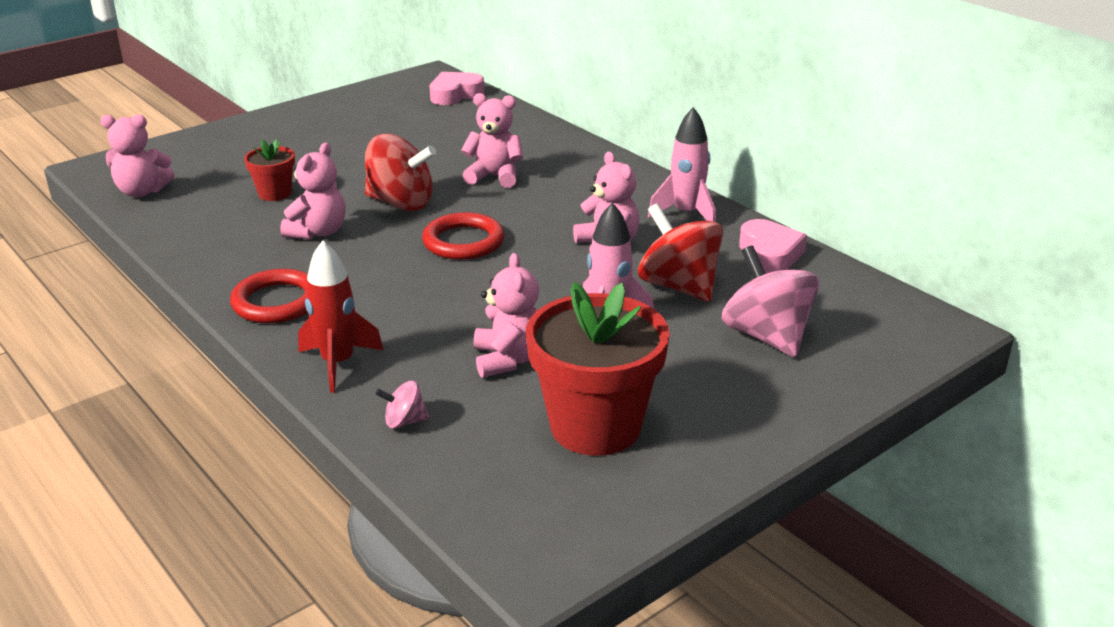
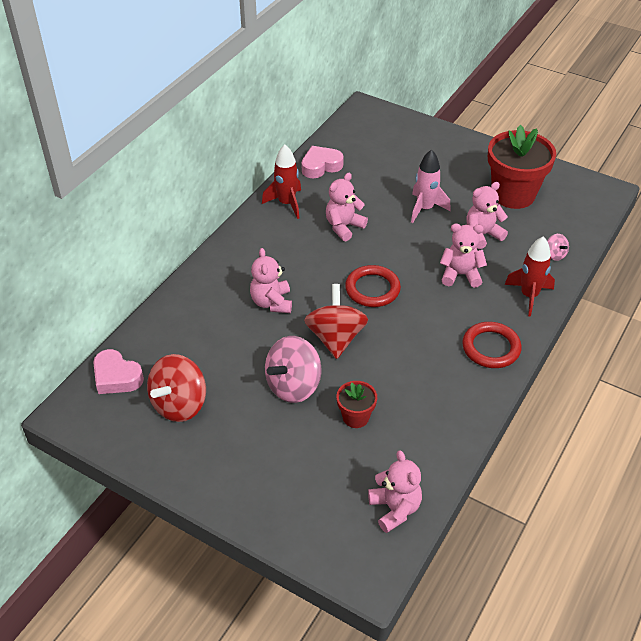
camera: 110 degrees left, 15 degrees up
pink teddy bear [280,142,346,240] -> pink teddy bear moved to [440,224,487,288]
red spinning top [638,203,723,302] -> red spinning top moved to [147,354,206,422]
pink rocket [648,107,716,222] -> red rocket [262,145,301,219]
pink spinning top [722,246,819,357] -> pink spinning top moved to [265,336,321,403]

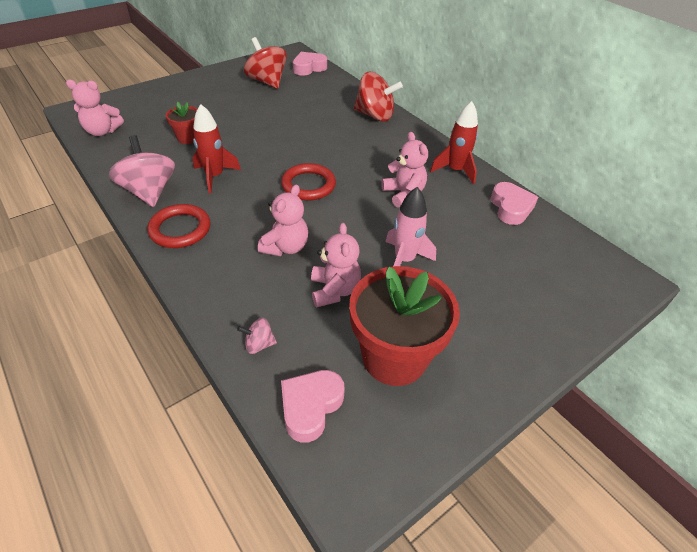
camera: 110 degrees right, 0 degrees up
pink teddy bear [250,248,292,313] -> none
pink spinning top [265,336,321,403] -> pink spinning top moved to [109,135,175,207]
red spinning top [304,284,368,359] -> red spinning top moved to [354,72,403,122]
red rocket [505,236,555,316] -> red rocket moved to [193,104,241,194]
none -> pink heart [281,370,345,443]

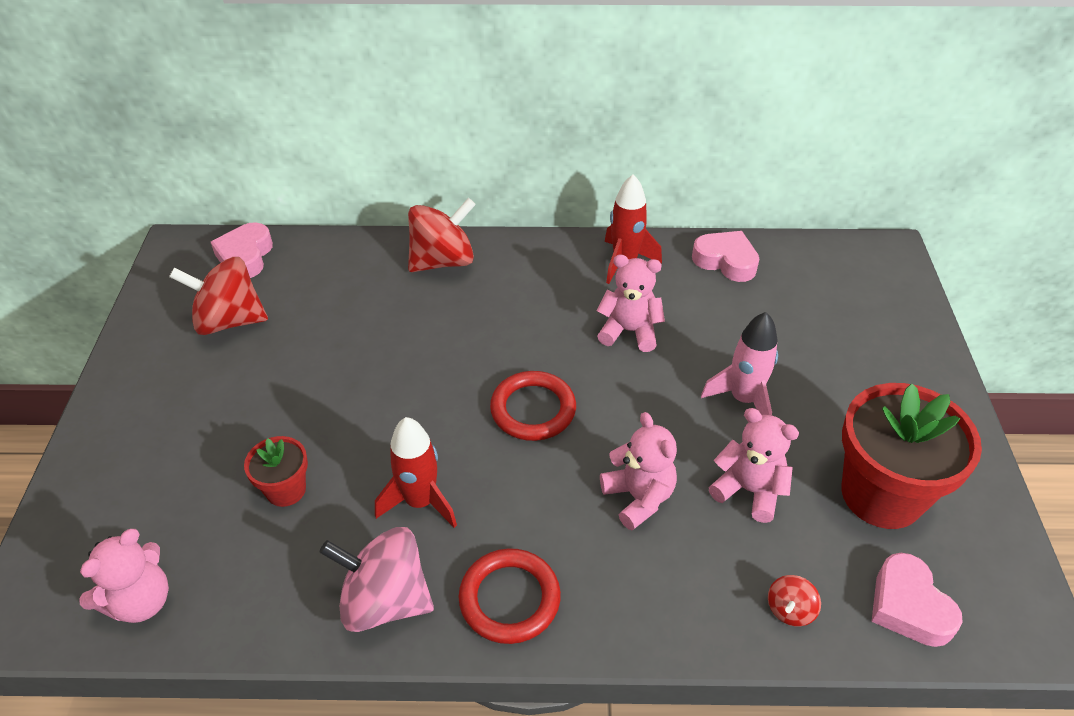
camera: 50 degrees left, 0 degrees up
pink spinning top [237,318,277,354] -> red spinning top [768,575,821,626]

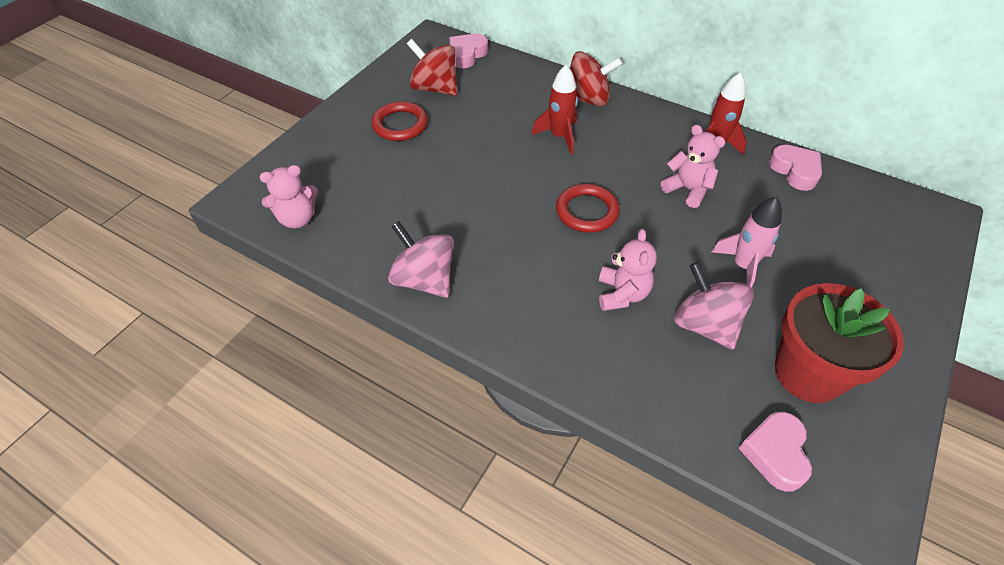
camera: 30 degrees right, 5 degrees up
red flower pot [244,436,308,507] -> none
red rocket [375,417,457,528] -> red rocket moved to [531,64,578,155]
red ring [459,548,561,644] -> red ring moved to [371,101,428,141]
pink teddy bear [709,408,799,523] -> pink spinning top [674,262,754,350]
red spinning top [768,575,821,626] -> none

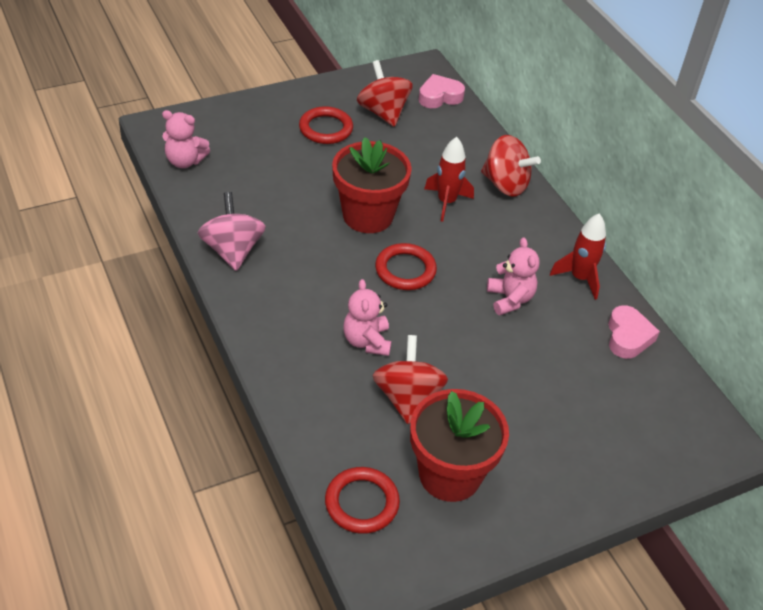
camera: 30 degrees right, 5 degrees down
pink teddy bear [599,229,657,311] -> pink teddy bear turned 135 degrees clockwise [343,279,391,356]
pink spinning top [674,262,754,350] -> red spinning top [373,335,448,424]
pink rocket [712,196,782,288] -> none
pink heart [739,411,812,492] -> red ring [325,467,400,534]
none -> red flower pot [332,137,412,233]

